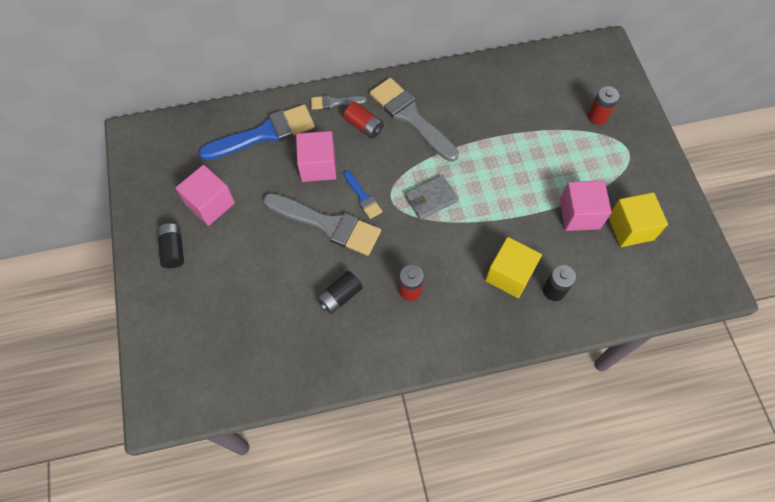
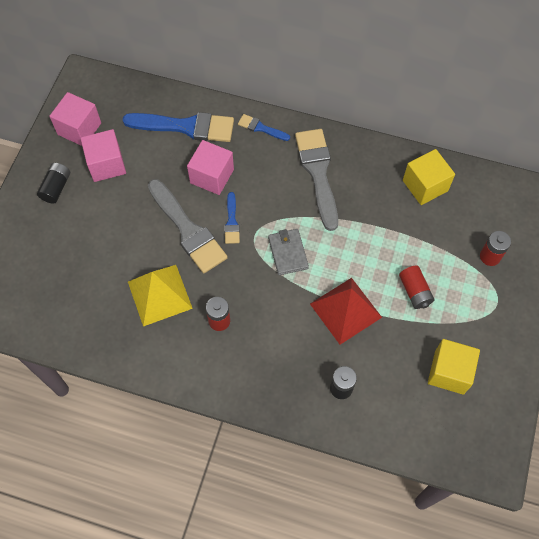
camera: 30 degrees right, 0 degrees up
grey brush [311,95,367,110] -> blue brush [238,114,290,141]
black battery [317,271,363,314] -> yellow pyramid [128,265,193,326]
red battery [344,102,384,139] -> red battery moved to [399,265,434,309]
grey wallet [405,175,459,220] -> grey wallet turned 75 degrees clockwise [268,229,309,275]
yellow cube [485,237,542,298] -> yellow cube moved to [403,149,455,205]
pink cube [560,180,611,231] -> pink cube moved to [49,92,101,146]
none -> red pyramid [310,278,382,345]

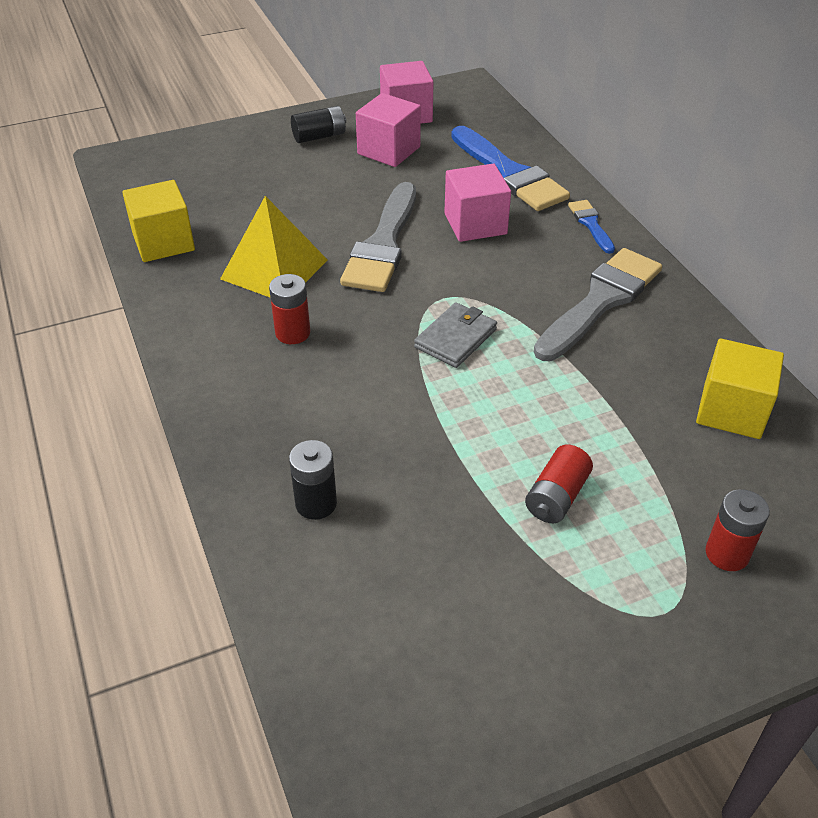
camera: 50 degrees right, 20 degrees down
blue brush [224,192,240,244] -> none
red pyramid [310,278,382,345] -> none
yellow cube [428,339,480,395] -> yellow cube moved to [122,180,195,262]

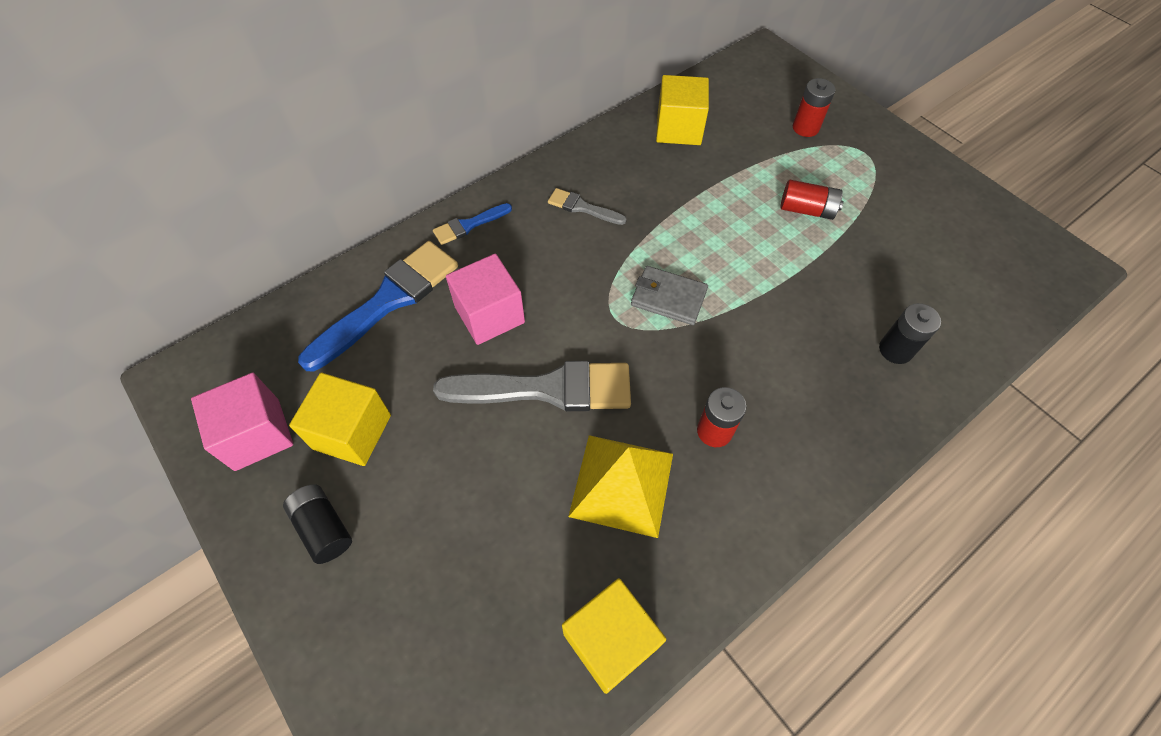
camera: 105 degrees left, 15 degrees up
pink cube [356,93,421,167] -> yellow cube [289,373,391,466]
grey brush [534,248,662,361] -> grey brush [548,188,627,225], size x0.49

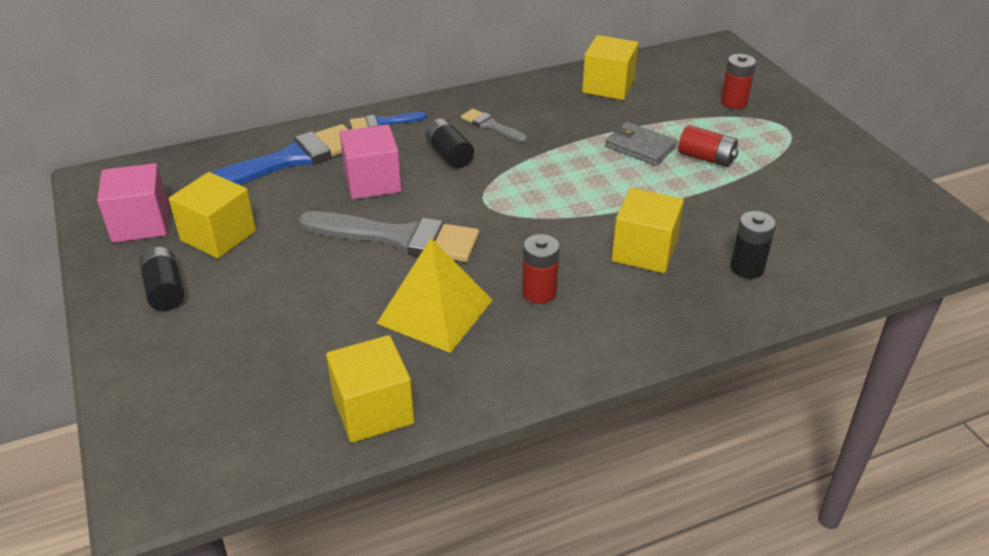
camera: 15 degrees right, 20 degrees down
grey wallet [631,266,708,325] -> grey wallet moved to [605,122,677,166]
none -> black battery [425,119,474,168]
none -> yellow cube [612,188,684,273]

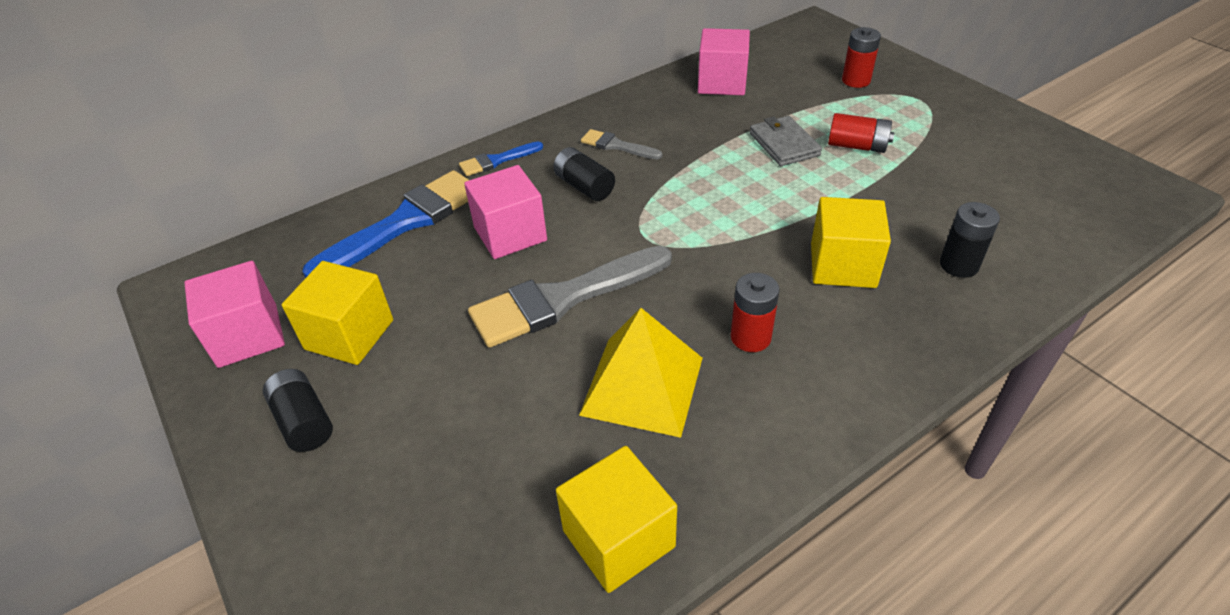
camera: 10 degrees left, 5 degrees up
grey brush [299,211,479,262] -> grey brush turned 150 degrees clockwise [468,246,672,348]
yellow cube [582,35,639,100] -> pink cube [698,28,750,95]
grey wallet [605,122,677,166] -> grey wallet turned 45 degrees clockwise [750,116,822,166]

